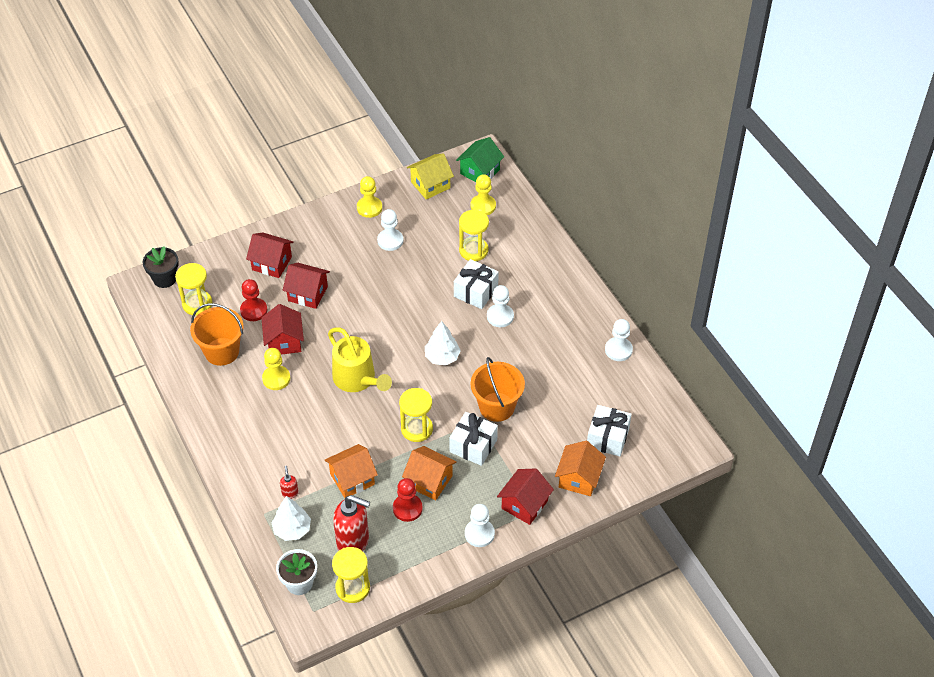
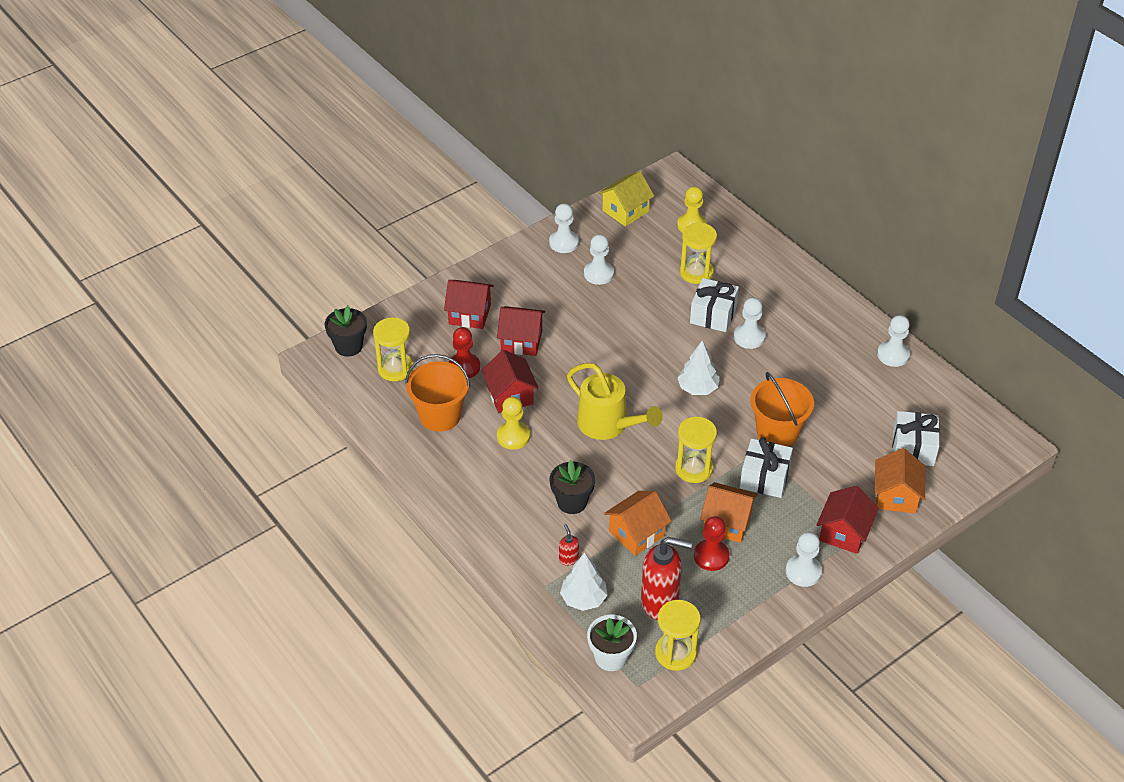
camera: 10 degrees left, 5 degrees down
yellow pawn [357,176,382,218] -> white pawn [549,203,579,253]
green house [456,137,504,182] -> none
none -> black flower pot [550,460,595,514]

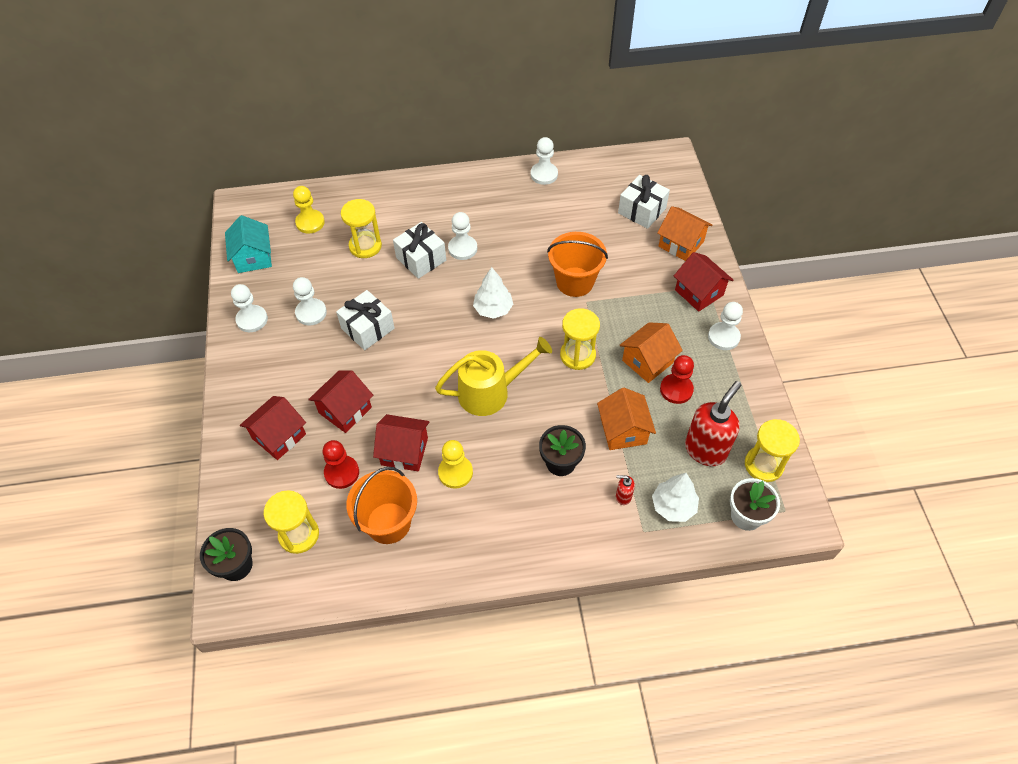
camera: 60 degrees left, 10 degrees up
yellow house [598,171,654,227] -> turquoise house [225,215,272,273]
white gift [740,438,793,498] -> white gift moved to [336,290,395,350]

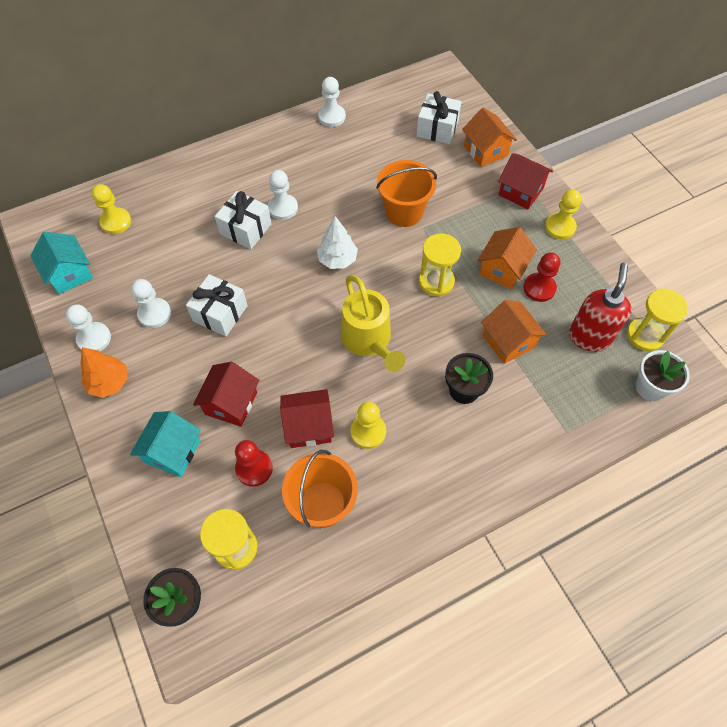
camera: 20 degrees left, 5 degrees up
red house [240,396,306,460] -> turquoise house [130,411,201,477]
yellow hourglass [341,199,382,258] -> none
yellow watering can [435,337,552,416] -> yellow watering can turned 105 degrees clockwise [341,275,405,372]
red soap dispenser [616,475,635,505] -> none
white tree [652,473,699,522] -> none
orange house [657,206,712,261] -> orange house turned 45 degrees clockwise [462,107,517,167]
white pawn [708,302,743,350] -> yellow pawn [545,190,581,239]
none -> orange tree [80,347,128,398]

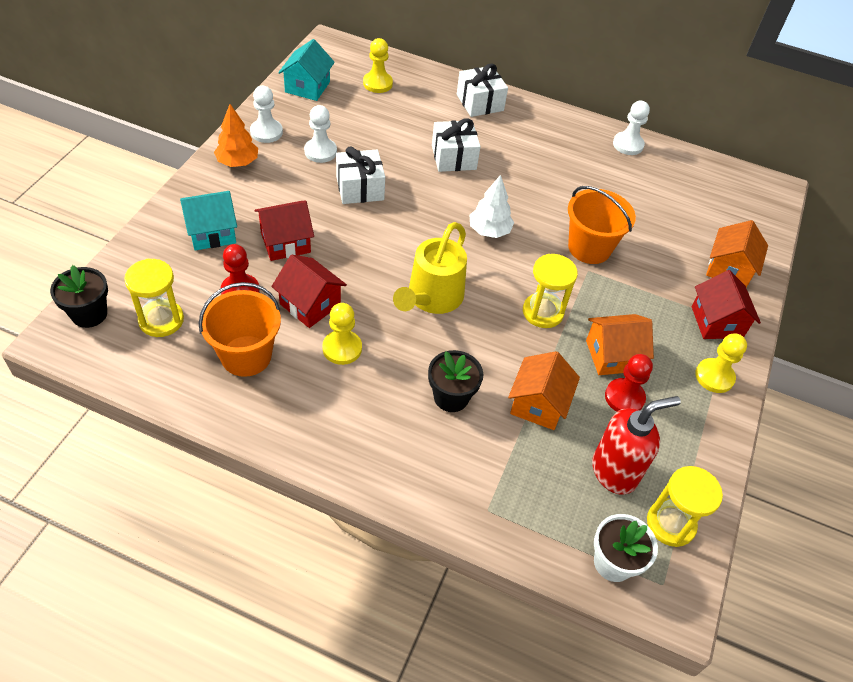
camera: 45 degrees right, 10 degrees down
white pawn [268,170,298,220] -> none
white gift [416,91,461,144] -> white gift moved to [457,64,508,117]

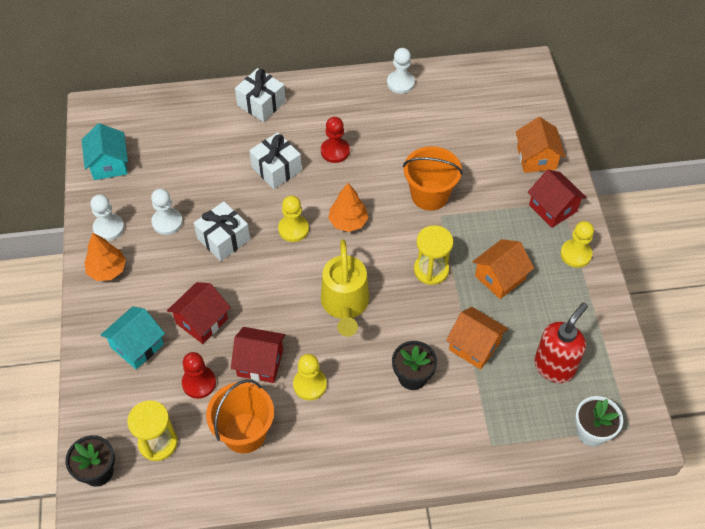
camera: 25 degrees left, 5 degrees up
yellow pawn [363,38,393,93] -> yellow pawn moved to [278,196,309,242]
white tree [470,175,514,238] -> orange tree [328,183,368,232]
orange house [508,351,580,430] -> orange house turned 45 degrees counterclockwise [446,307,508,370]
red pawn [605,354,653,411] -> red pawn moved to [321,117,350,163]
yellow hourglass [647,466,723,547] -> none

